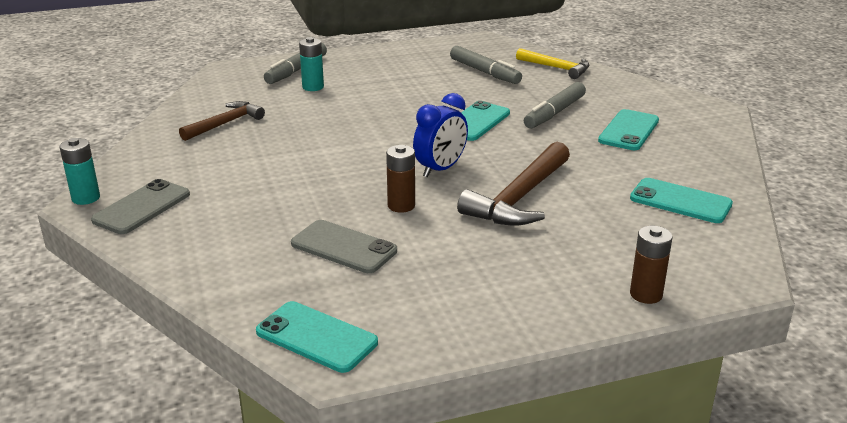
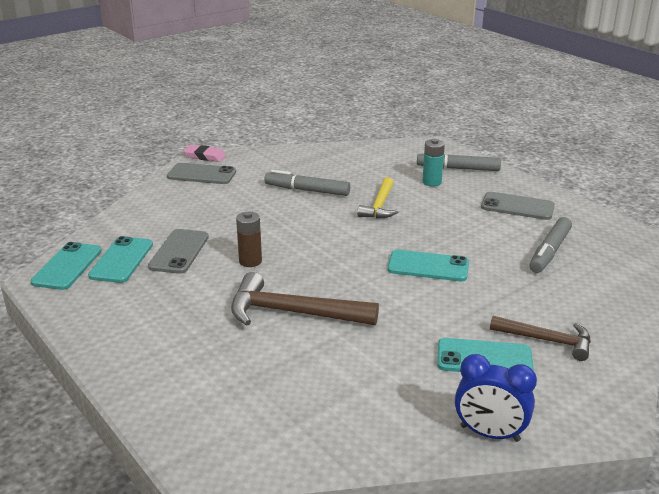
camera: 70 degrees right, 0 degrees up
turquoise battery [59,138,100,205] -> pink eraser [184,145,226,162]
brown hammer [179,101,265,141] -> brown hammer moved to [490,316,591,361]
blue clock [413,93,468,178] -> blue clock moved to [455,354,537,442]
yellow hammer [516,48,589,79] -> yellow hammer moved to [357,177,398,219]
grey marker [524,82,586,128] -> grey marker moved to [264,170,350,196]
turquoise phone [630,178,733,223] -> turquoise phone moved to [88,236,153,283]
brown battery [630,226,673,304] -> none
none -> grey phone [481,192,555,220]

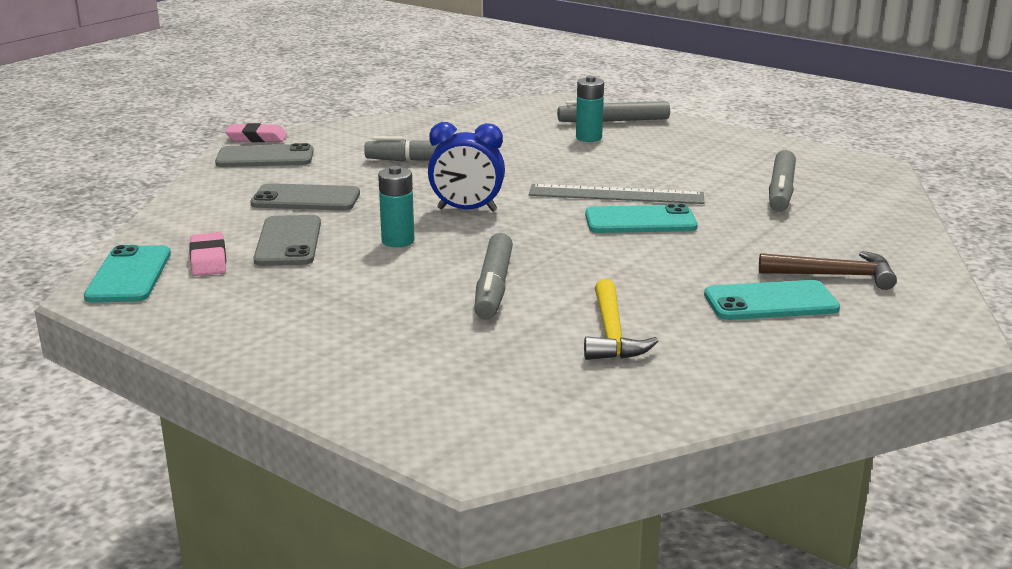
camera: 15 degrees left, 5 degrees down
turquoise phone [88,236,153,283] -> pink eraser [189,232,226,276]
brown hammer [231,272,379,326] -> grey marker [474,233,513,319]
brown battery [236,212,262,267] -> turquoise battery [378,166,415,247]
yellow hammer [357,177,398,219] -> yellow hammer moved to [584,279,659,360]
blue clock [455,354,537,442] -> blue clock moved to [428,122,505,211]
grey phone [481,192,555,220] -> grey phone moved to [250,183,360,210]
none -> grey ruler [529,184,704,204]

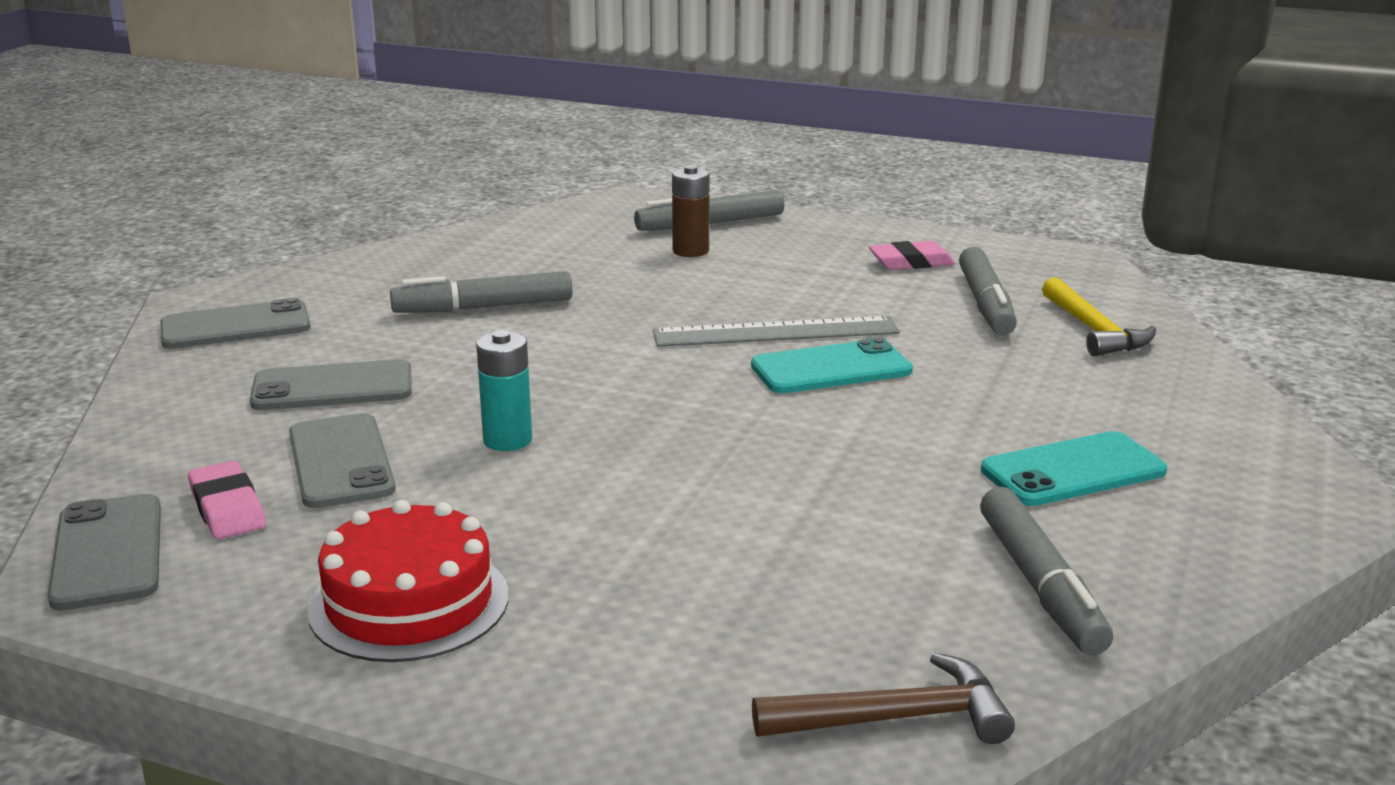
camera: 15 degrees left, 0 degrees up
turquoise phone [84,245,171,302] -> grey phone [47,494,161,611]
pink eraser [225,123,287,142] -> pink eraser moved to [869,241,955,270]
blue clock [428,122,505,211] -> none
grey marker [474,233,513,319] -> grey marker moved to [980,487,1113,655]
turquoise battery [576,76,604,142] -> brown battery [672,165,710,257]
yellow hammer [584,279,659,360] -> yellow hammer moved to [1042,277,1156,356]
brown hammer [759,251,897,290] -> brown hammer moved to [752,652,1015,744]
none -> red cake [307,500,509,662]

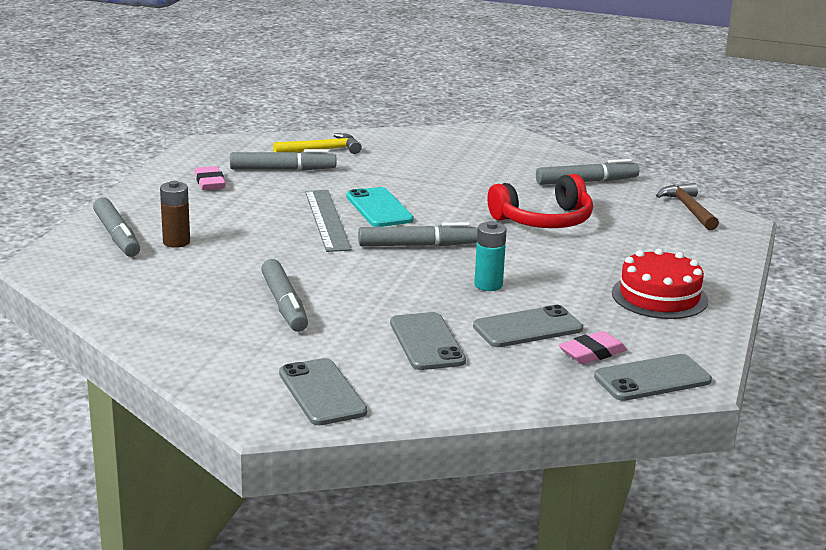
camera: 95 degrees left, 0 degrees up
turquoise phone [981,431,1167,506] -> none
none -> grey marker [358,222,477,246]
none -> red headphones [487,174,593,228]

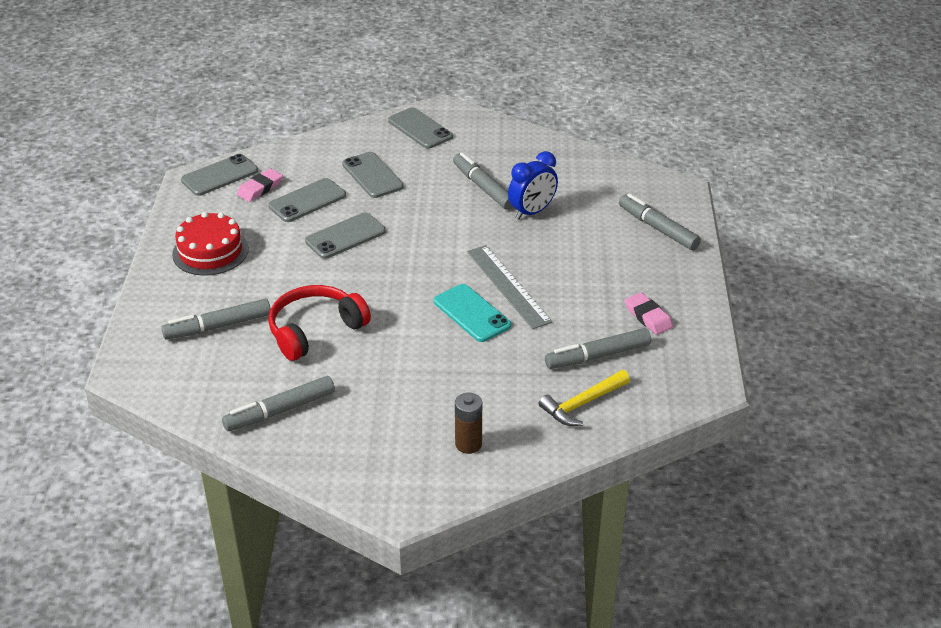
camera: 165 degrees right, 15 degrees up
brown battery [160,181,190,248] -> brown battery moved to [455,393,482,454]
grey marker [358,222,477,246] -> grey marker moved to [161,299,271,340]
turquoise battery [474,221,507,291] -> grey phone [305,212,386,259]
brown hammer [656,183,719,230] -> none
none -> blue clock [508,151,558,220]

